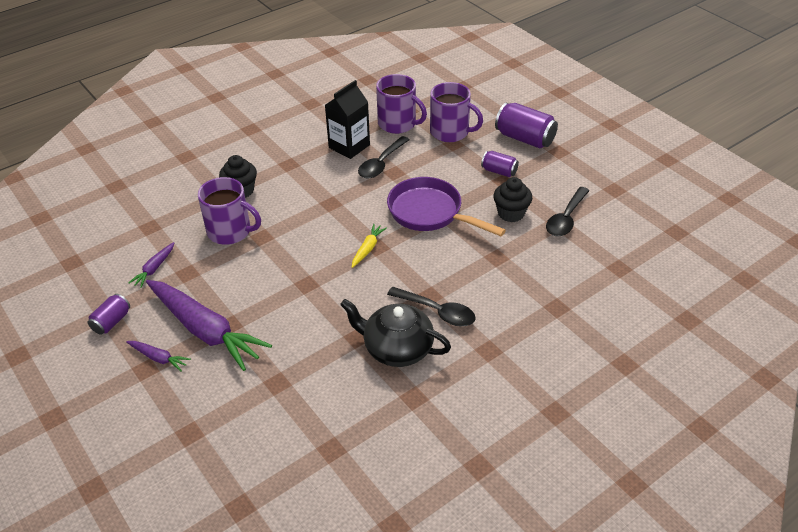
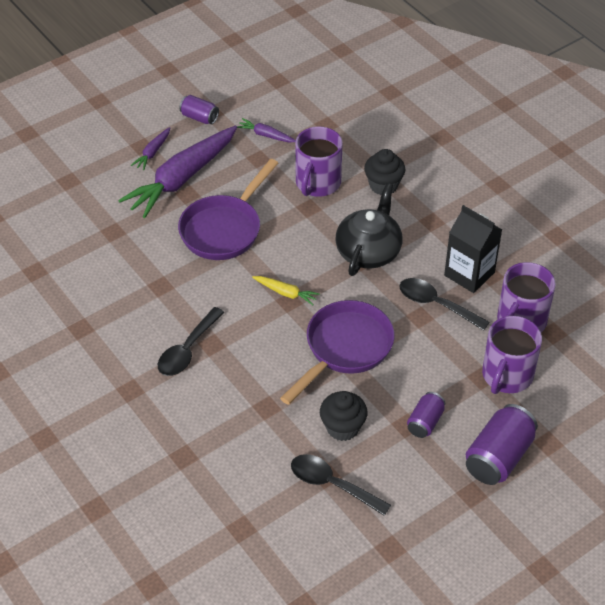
camera: 90 degrees right, 5 degrees up
black teapot [340,299,451,367] -> black teapot moved to [336,183,402,276]
none -> purple pan [178,159,278,260]

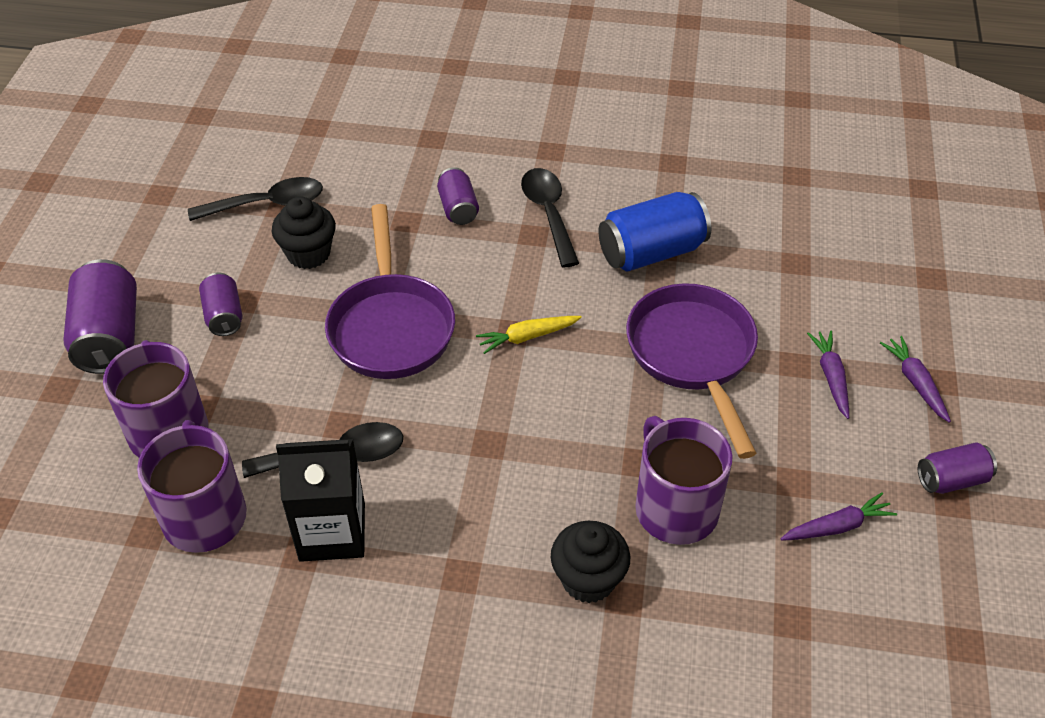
camera: 135 degrees right, 0 degrees up
purple carrot [118,126,237,218] -> purple carrot [807,331,849,419], size x0.43
black teapot [336,183,402,276] -> none
none -> purple can [437,167,479,225]
none -> blue can [598,192,711,272]

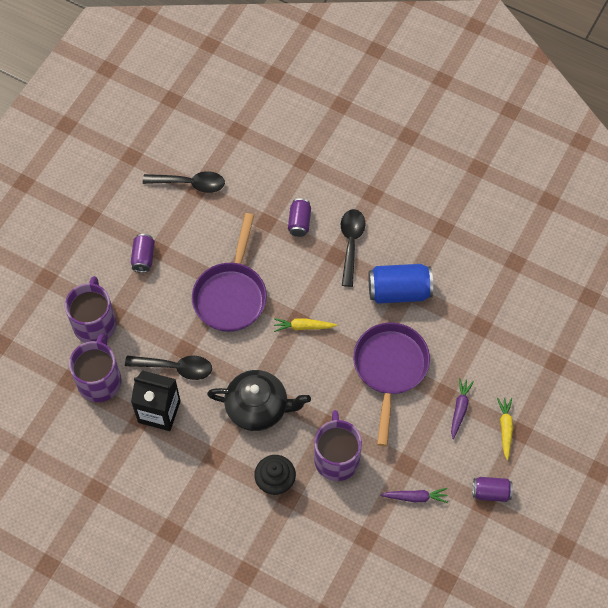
camera: 20 degrees right, 15 degrees up
purple can [63,259,137,374] -> none
black cupcake [272,196,336,269] -> none
purple carrot [880,336,951,423] -> yellow carrot [497,398,513,460]
none -> black teapot [207,370,311,431]

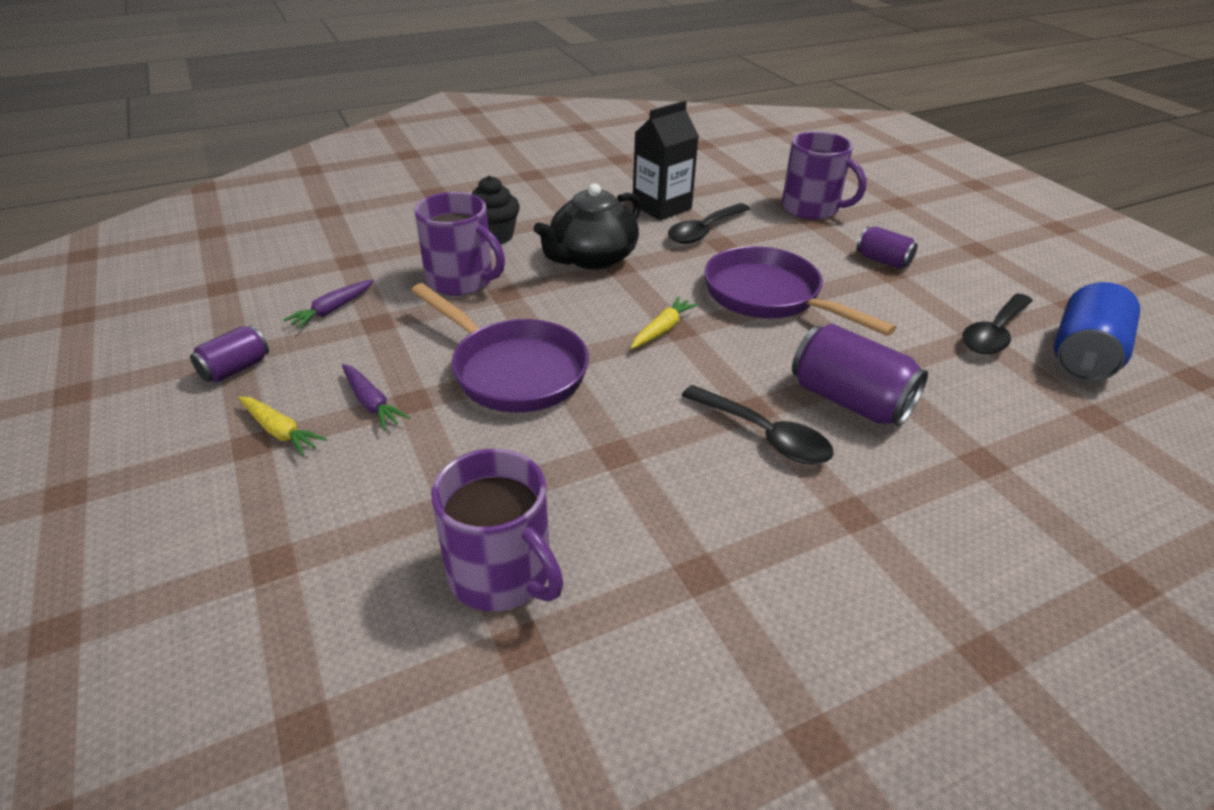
camera: 125 degrees right, 25 degrees down
purple mug [69,333,122,402] -> purple mug moved to [431,449,563,611]
purple can [288,198,311,237] -> purple can [792,324,928,427], size x1.74
blue can [368,264,433,304] -> blue can moved to [1054,282,1140,381]

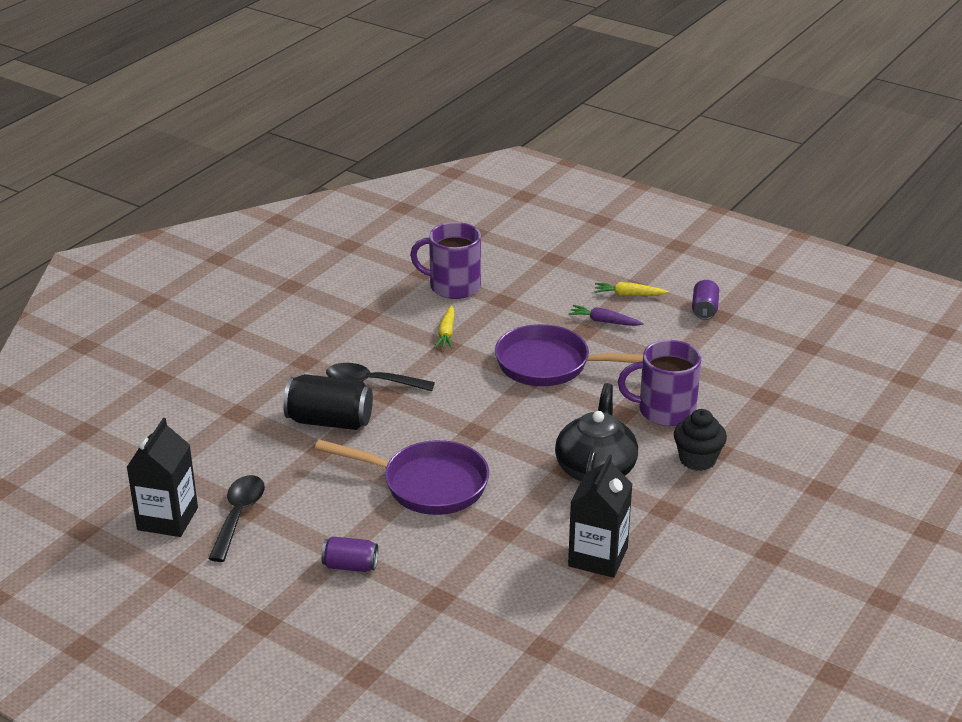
camera: 150 degrees right, 5 degrees down
purple carrot [283,279,374,329] -> none
yellow carrot [631,297,698,349] -> yellow carrot moved to [434,305,454,349]
black spoon [668,203,750,244] -> none
purple mug [782,131,866,220] -> none
purple can [792,324,928,427] -> black can [283,374,373,430]
blue can [1054,282,1140,381] -> black carton [127,418,198,537]

